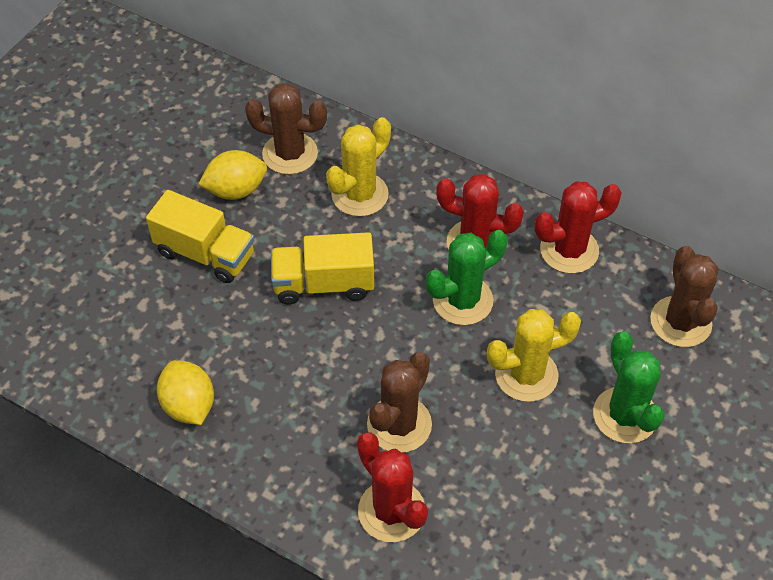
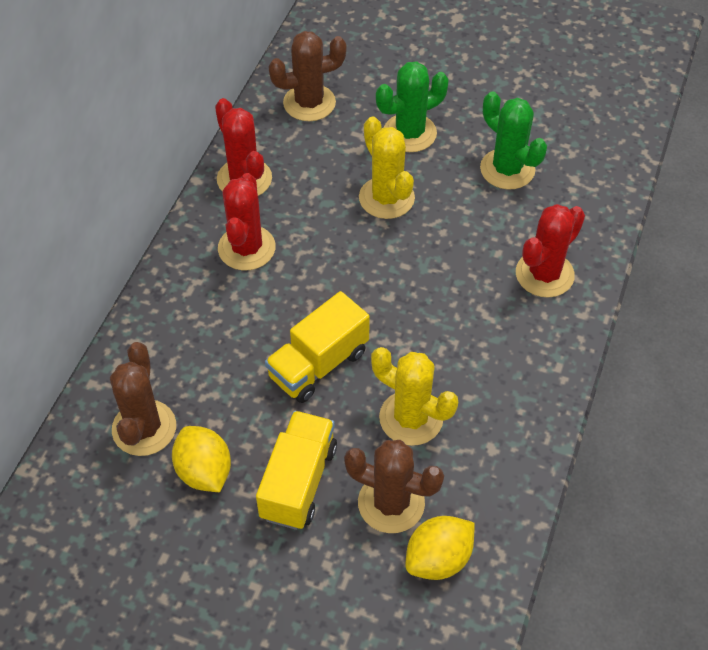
camera: 100 degrees left, 0 degrees up
yellow lemon [157,360,214,425] -> yellow lemon moved to [405,516,475,580]
yellow truck [271,232,374,305] -> yellow truck turned 60 degrees clockwise [265,291,370,403]
yellow cactus [326,117,391,217] -> yellow cactus moved to [371,347,458,446]
brown cactus [367,352,432,453] -> brown cactus moved to [344,440,444,533]
green cactus [426,230,507,325] -> green cactus moved to [480,91,547,190]

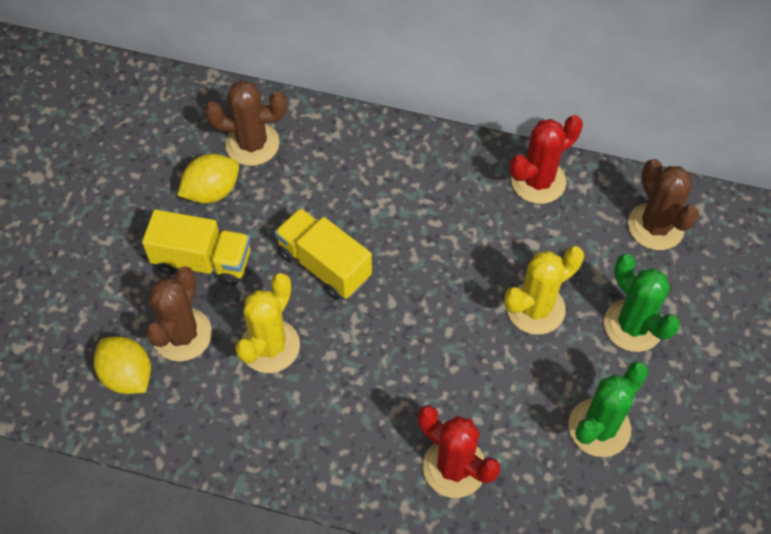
camera: 85 degrees right, 5 degrees up
red cactus [218,173,276,270] -> none

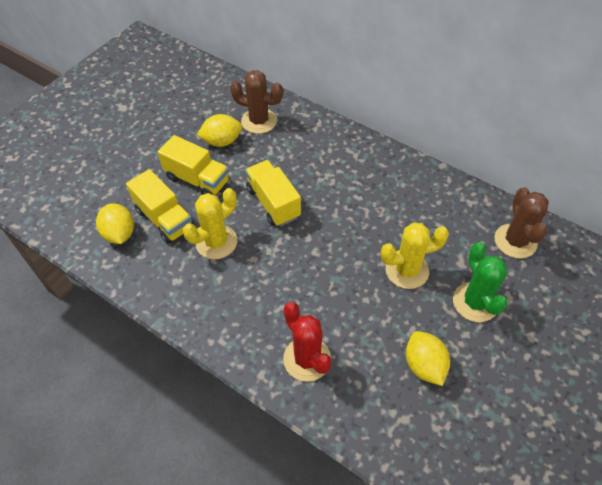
camera: 20 degrees right, 5 degrees down
brown cactus [145,266,212,362] -> yellow truck [126,169,194,244]
red cactus [510,115,583,204] -> none
green cactus [568,361,648,457] -> yellow lemon [406,331,450,386]

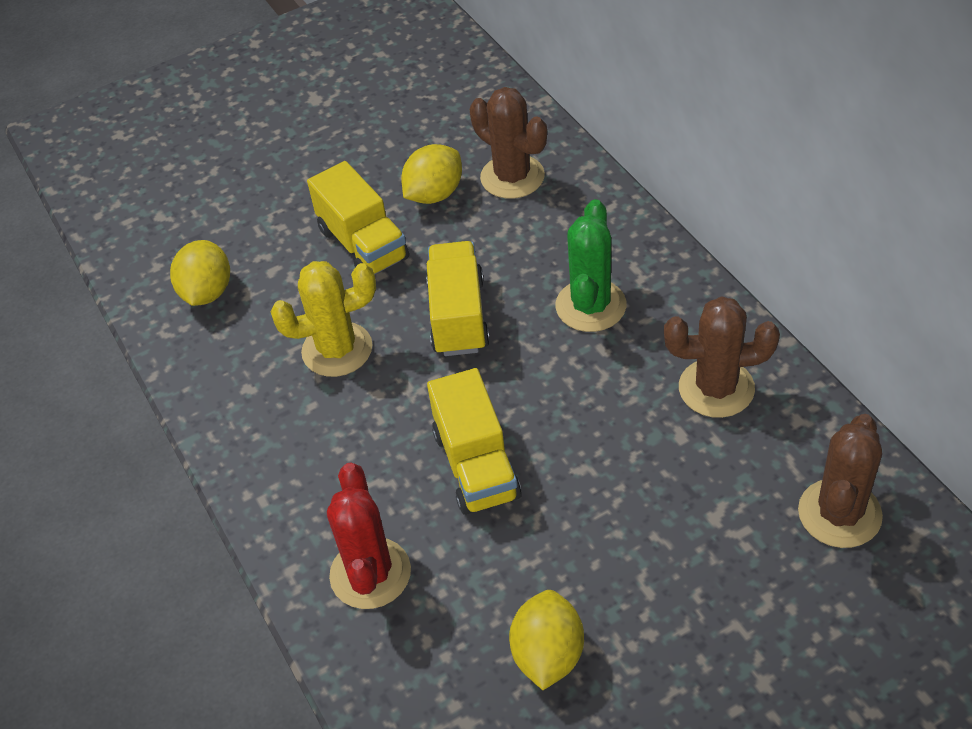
camera: 30 degrees right, 5 degrees down
yellow truck [126,169,194,244] -> yellow truck moved to [427,368,521,515]
yellow lemon [197,114,242,147] -> yellow lemon turned 60 degrees counterclockwise [401,144,462,204]
yellow cactus [381,222,449,289] -> none
green cactus [453,242,508,322] -> green cactus moved to [555,199,626,332]
none -> brown cactus [664,296,780,418]

